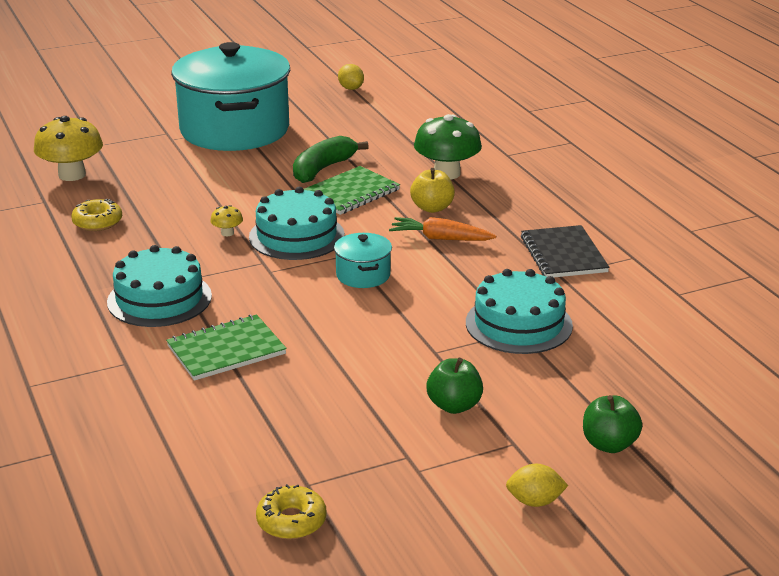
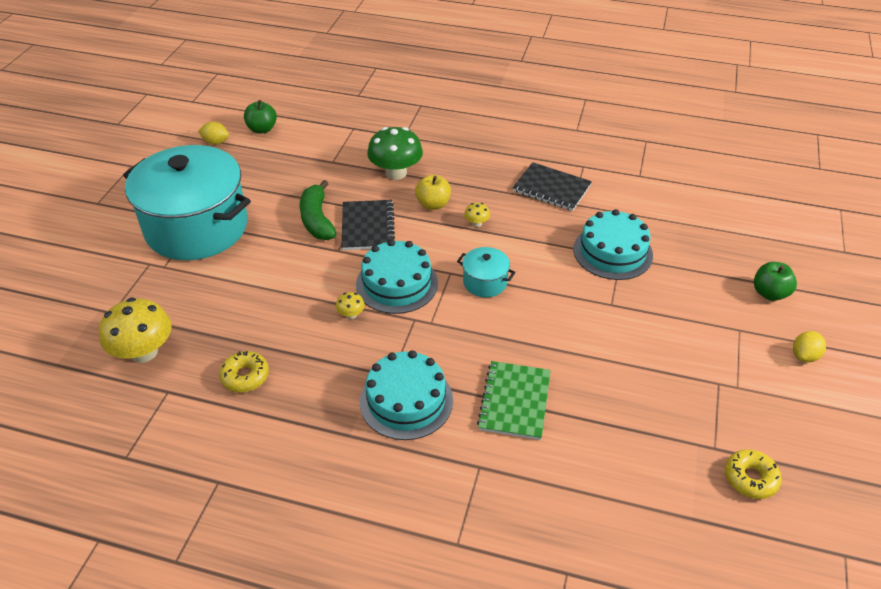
camera: 50 degrees left, 15 degrees up
green notebook [304,166,400,215] -> black notebook [342,200,395,250]
orange carrot [389,217,496,241] -> yellow mushroom [464,203,490,227]
green apple [426,358,483,414] -> green apple moved to [244,100,277,133]

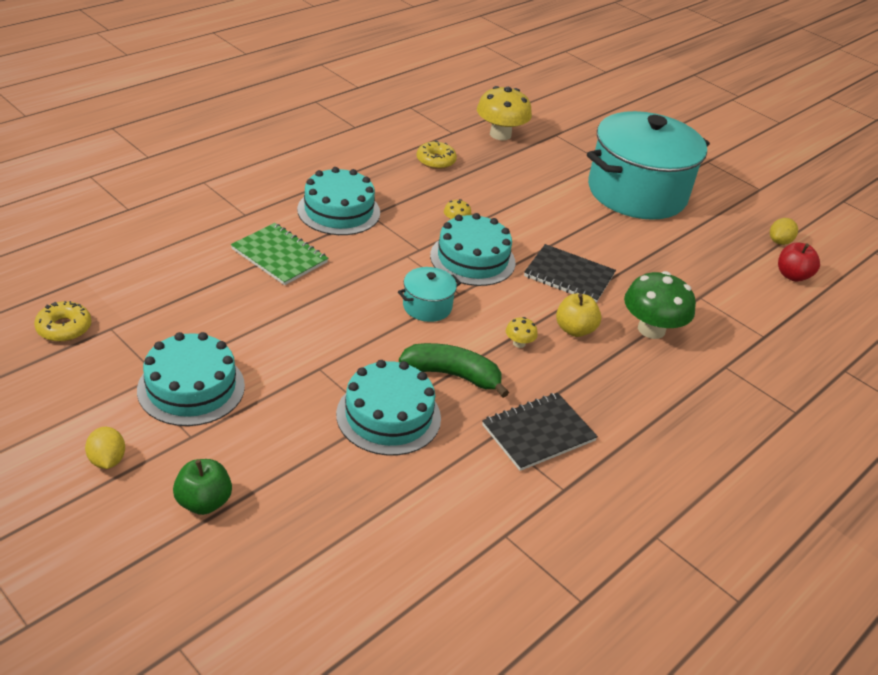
camera: 115 degrees right, 5 degrees down
green apple [244,100,277,133] -> red apple [778,242,820,282]
green banana [300,180,337,240] -> green banana moved to [399,343,509,398]
none -> turquoise cake [137,332,245,426]

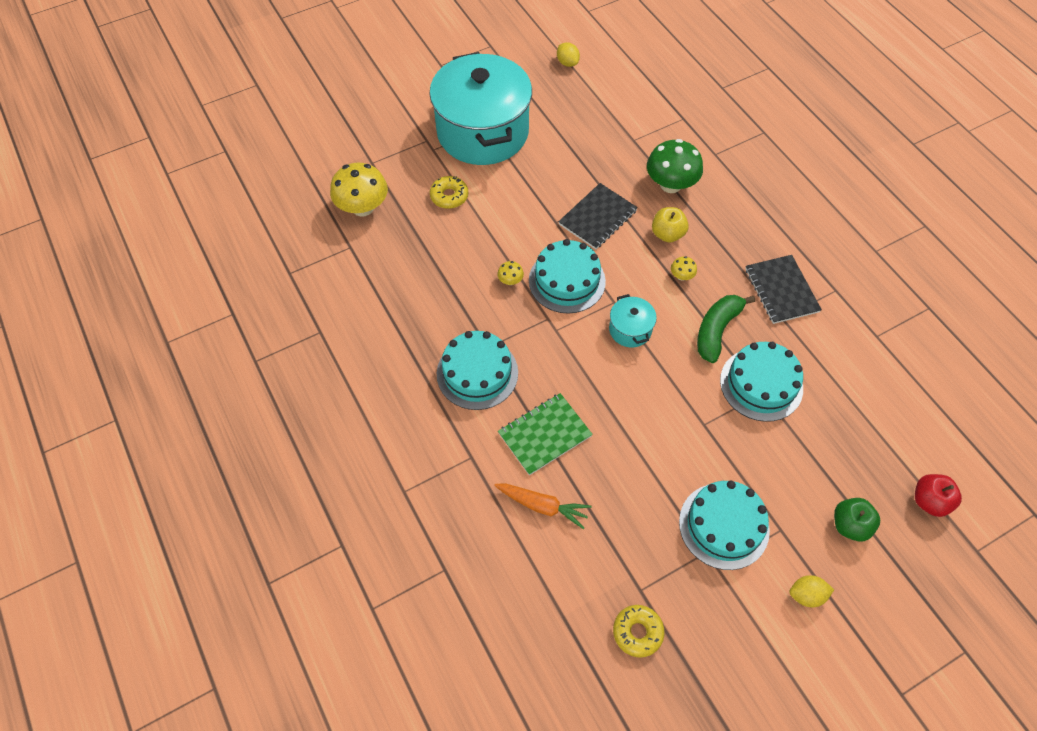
camera: 70 degrees left, 20 degrees up
yellow donut [416,141,457,169] -> yellow donut moved to [430,176,468,209]
red apple [778,242,820,282] -> red apple moved to [915,474,962,517]
none -> orange carrot [494,484,591,529]

